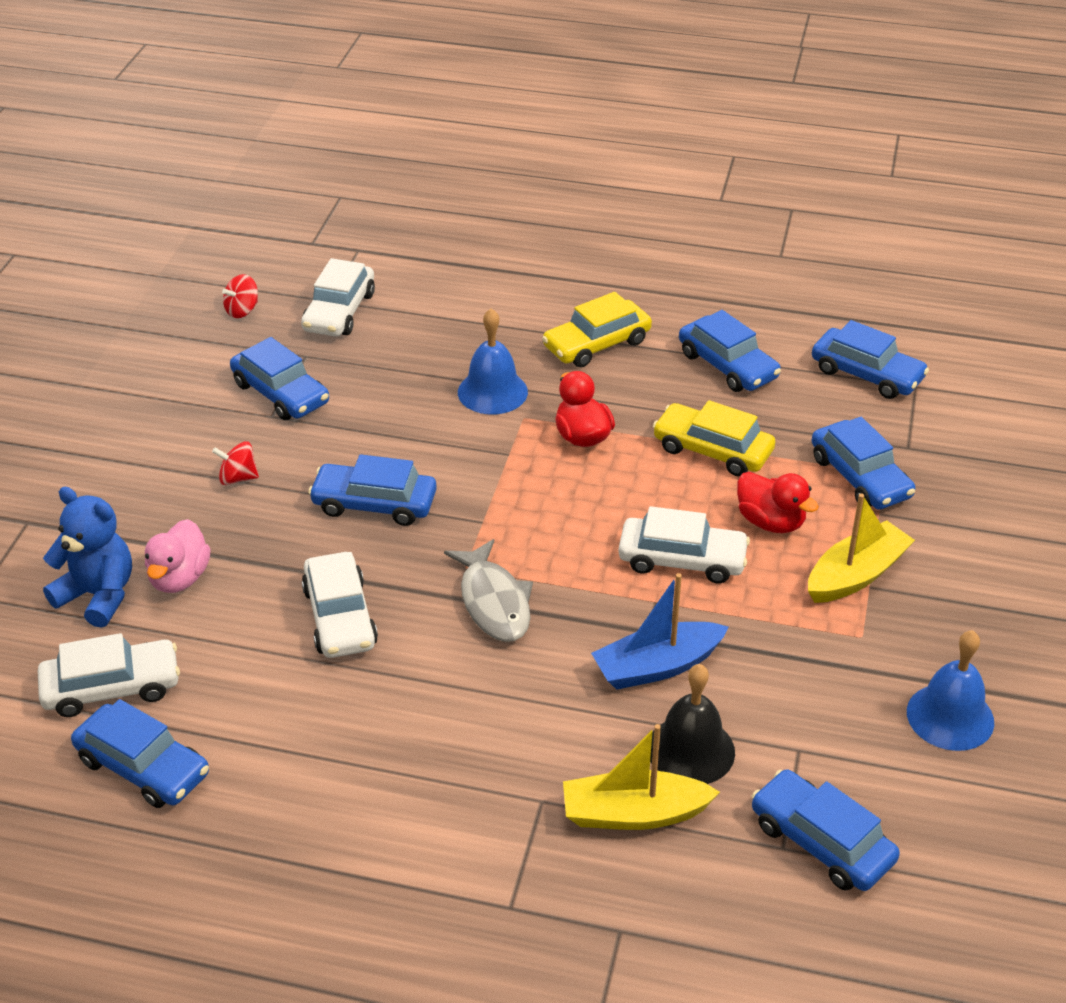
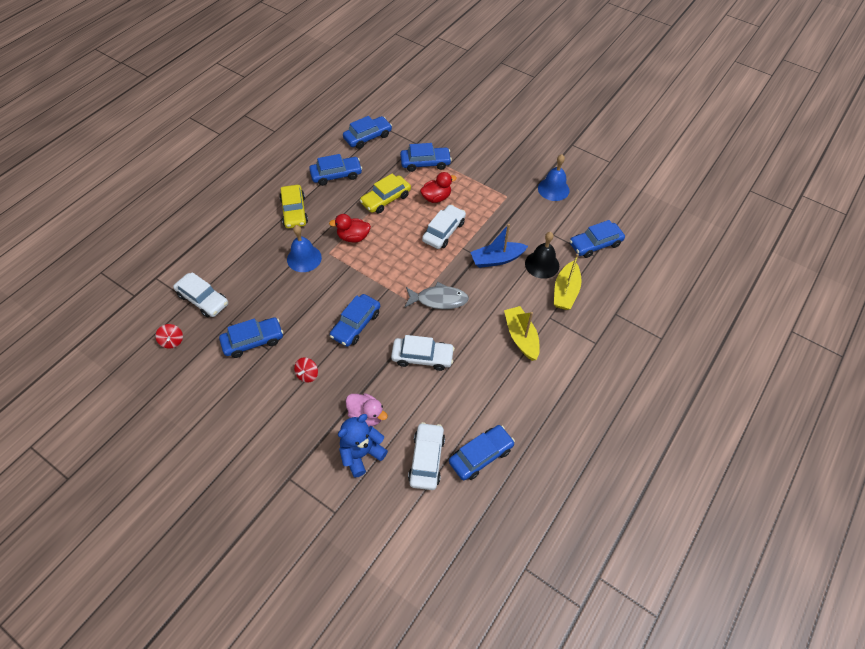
camera: 70 degrees left, 15 degrees up
blue boat [591,573,729,690] -> blue boat turned 75 degrees clockwise [470,224,528,268]
yellow boat [808,493,915,603] -> yellow boat moved to [504,306,540,361]

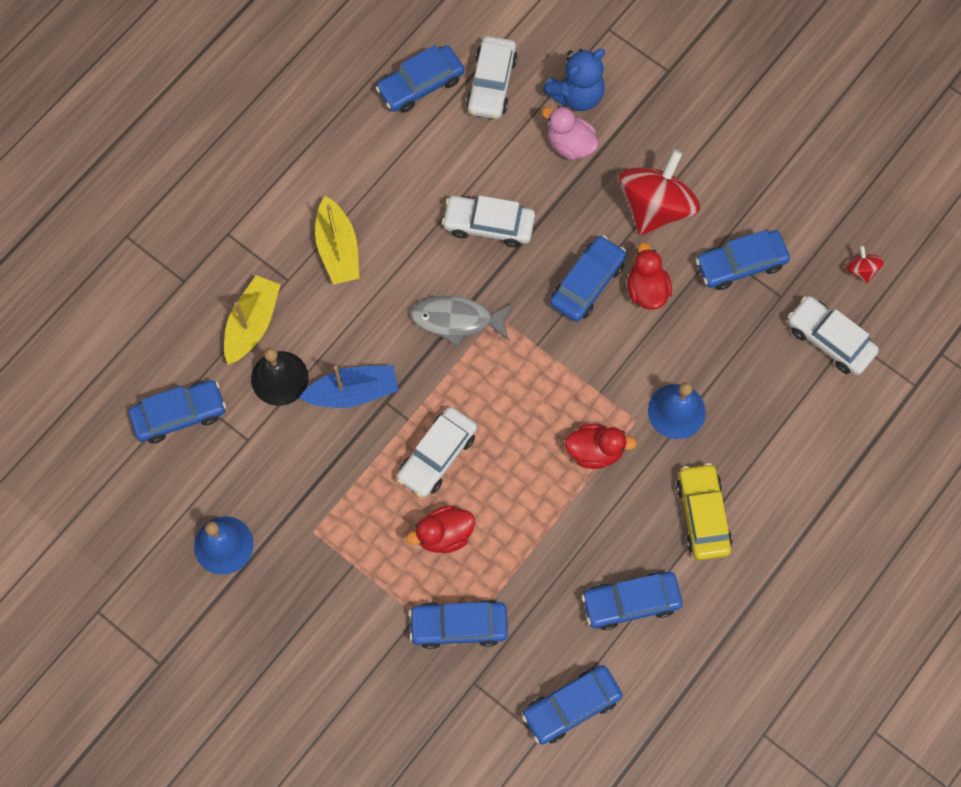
camera: 175 degrees left, 15 degrees up
red spinning top [294,357,318,383] -> red spinning top [619,150,700,235], size x2.31
yellow car [360,173,411,214] -> none
none -> red duck [627,242,672,310]

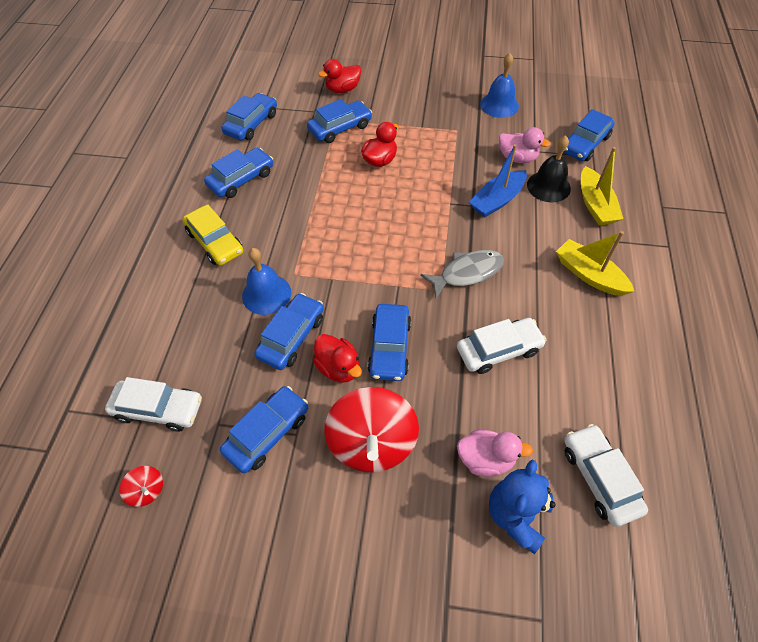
camera: 150 degrees right, 15 degrees down
blue car [376,45,464,113] -> blue car moved to [254,293,324,370]
white car [397,407,477,498] -> none
red duck [565,424,637,469] -> red duck moved to [318,59,361,93]
none -> pink duck [499,127,551,163]

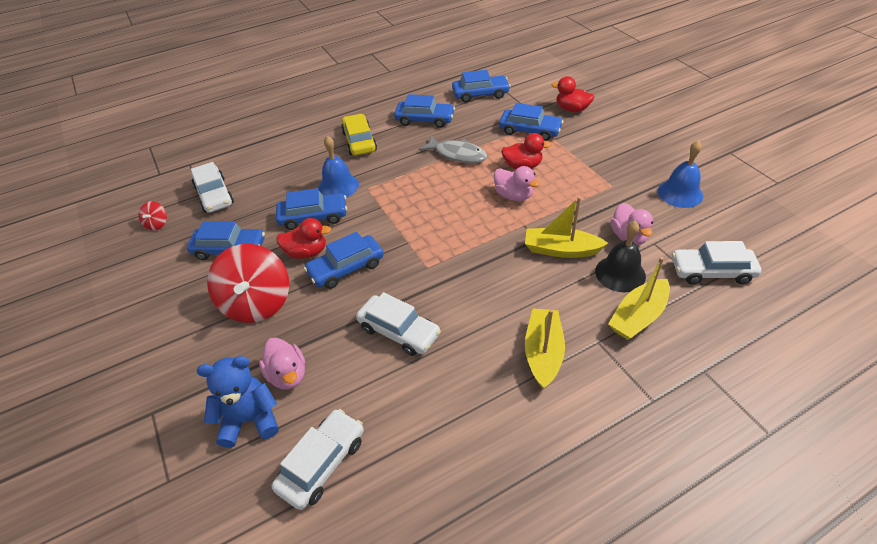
camera: 55 degrees right, 10 degrees down
yellow car [183,204,243,265] -> yellow car turned 150 degrees clockwise [341,114,377,156]
red duck [313,334,362,383] -> red duck turned 105 degrees counterclockwise [276,218,331,259]
red spinning top [324,387,419,472] -> red spinning top turned 60 degrees counterclockwise [207,244,289,323]
grey fish [420,250,504,298] -> grey fish moved to [419,136,488,163]
blue boat [469,144,527,218] -> yellow boat [525,197,608,258]
blue car [563,109,615,161] -> white car [672,241,761,284]
none -> pink duck [494,166,540,201]

